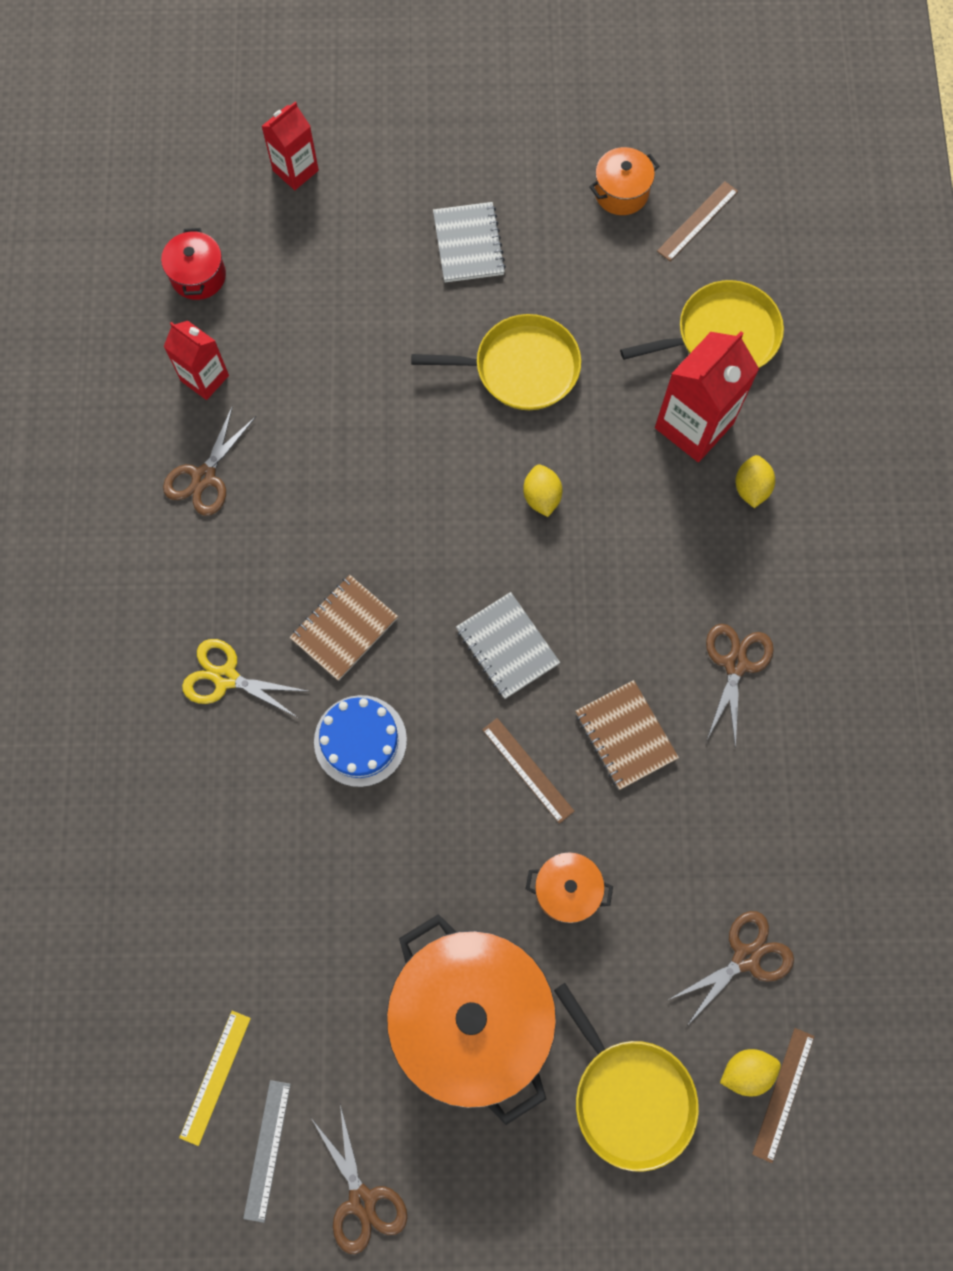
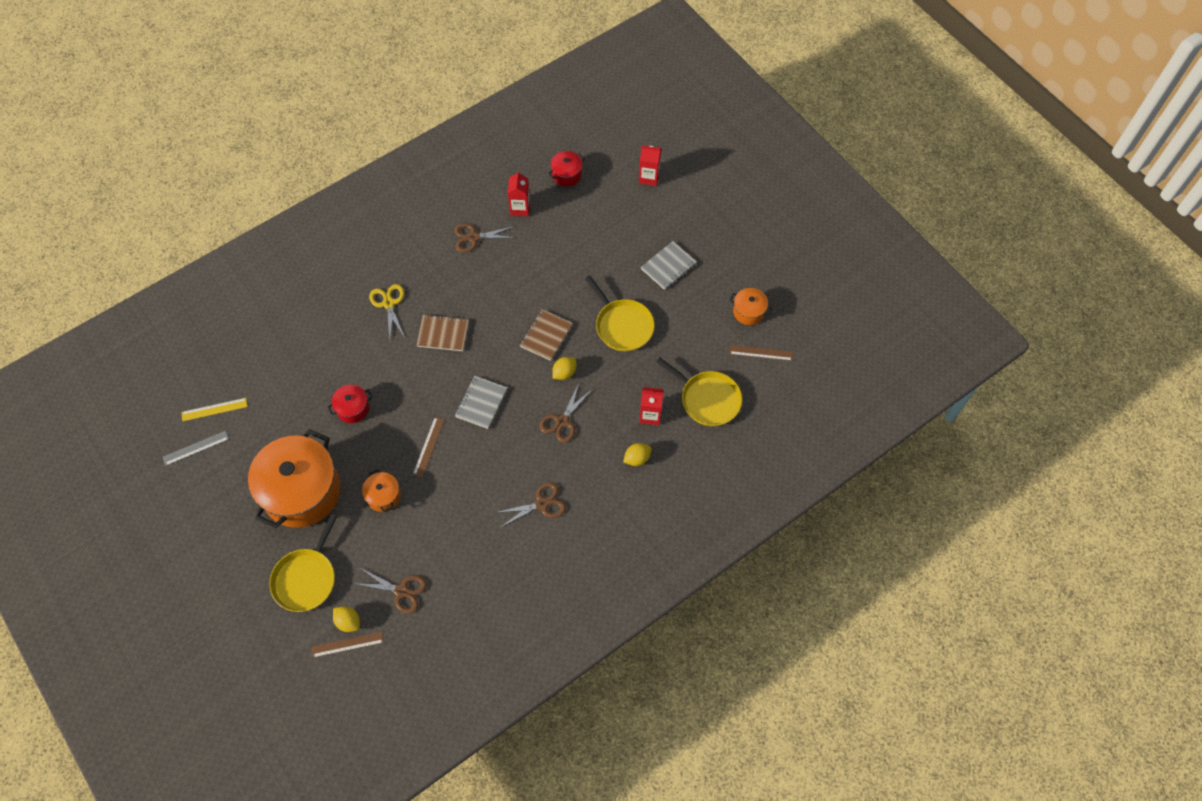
camera: 55 degrees right, 10 degrees down
brown scissors [311,1104,407,1254] -> brown scissors moved to [539,383,592,443]
blue cake [314,695,407,787] -> none
brown notebook [575,680,679,790] -> brown notebook moved to [520,309,573,361]
red carton [655,331,759,462] -> red carton [639,387,664,425], size x0.62
none -> red pot [328,385,372,423]

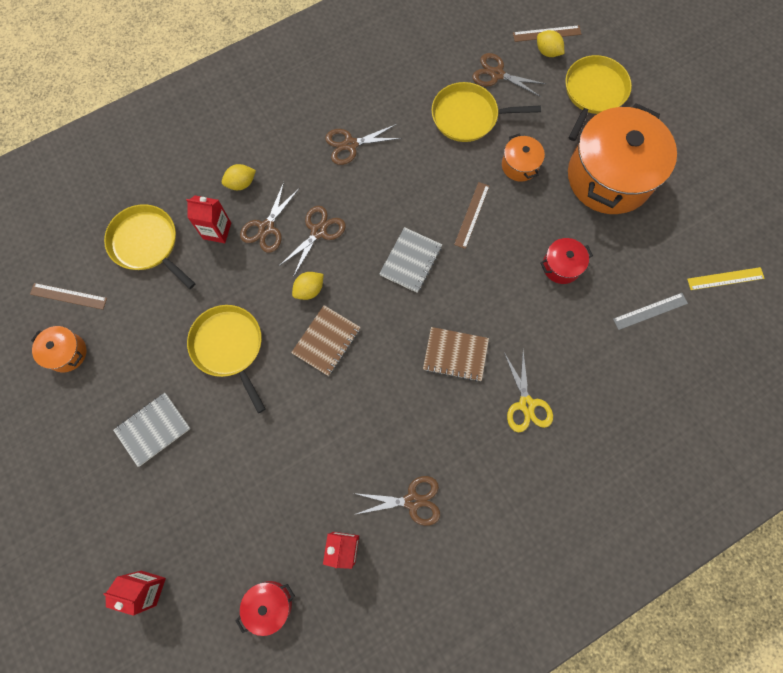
camera: 175 degrees left, 10 degrees up
grey ruler [163,431,229,466] -> grey ruler moved to [613,293,688,330]
none -> brown scissors [240,182,299,253]
none -> yellow pan [431,82,541,142]

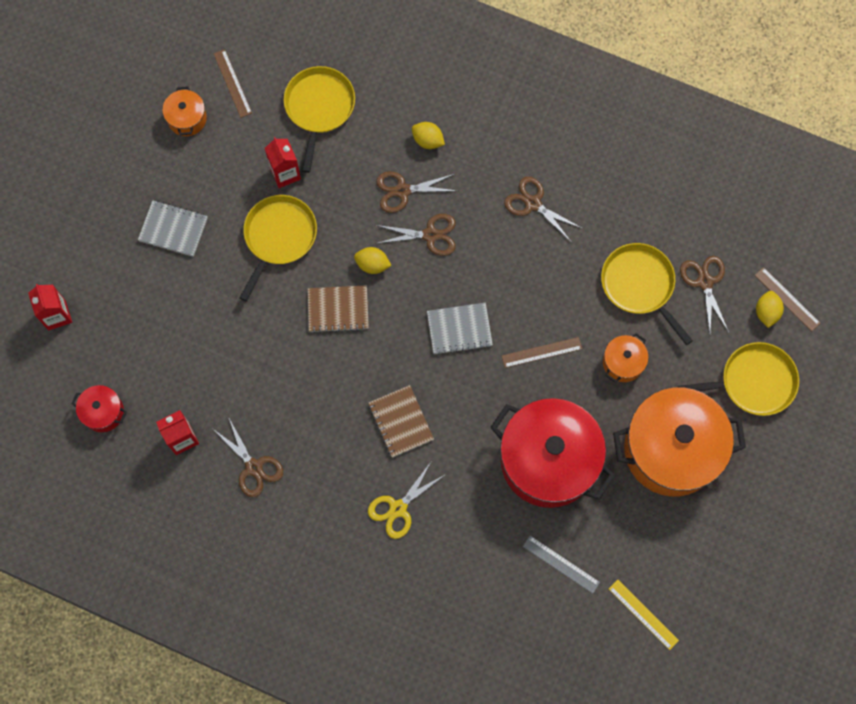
camera: 55 degrees right, 0 degrees up
red carton [186,195,231,243] -> red carton moved to [265,137,301,188]
red pot [540,238,593,284] -> red pot [490,398,615,508], size x2.29

